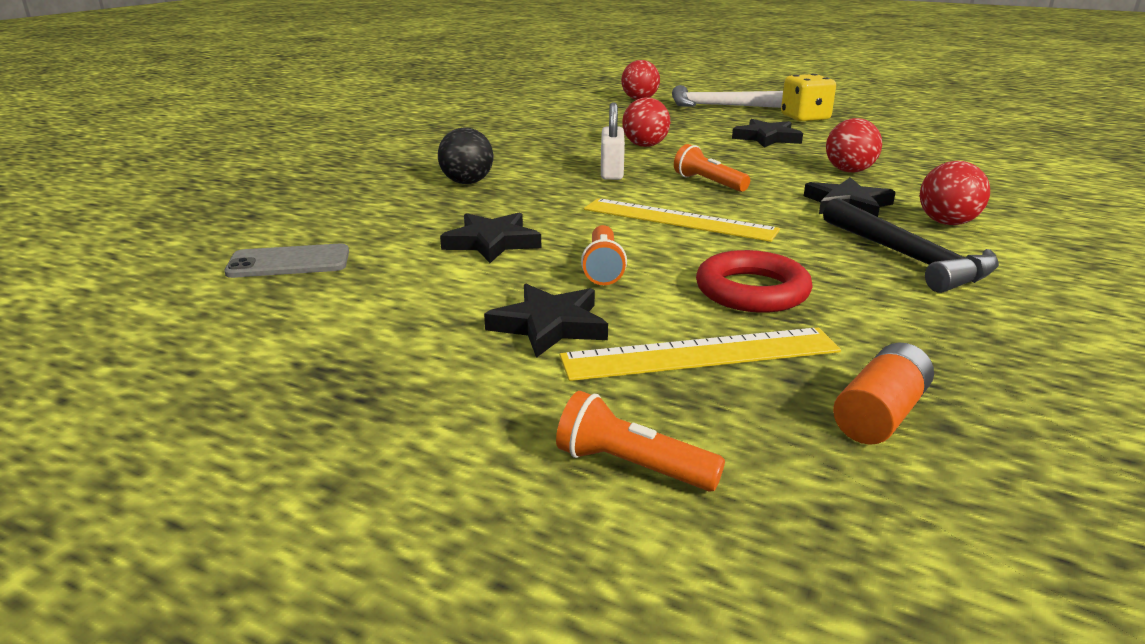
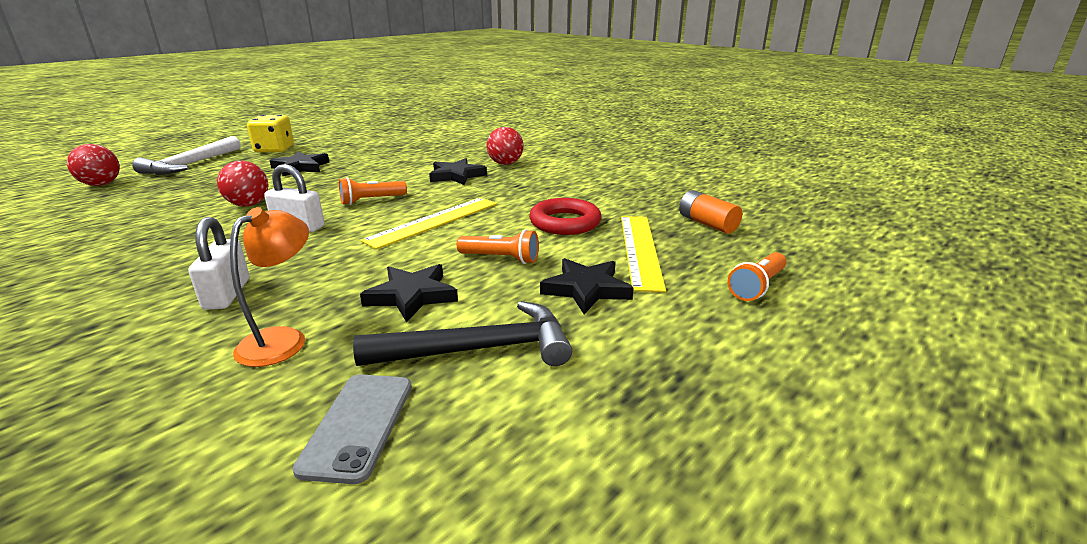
camera: 75 degrees left, 0 degrees up
black ball [438,127,493,184] -> white padlock [188,217,249,310]
black hammer [823,198,999,293] -> black hammer moved to [353,301,572,366]
red ball [826,118,882,173] -> none
none -> orange lamp [230,207,309,367]

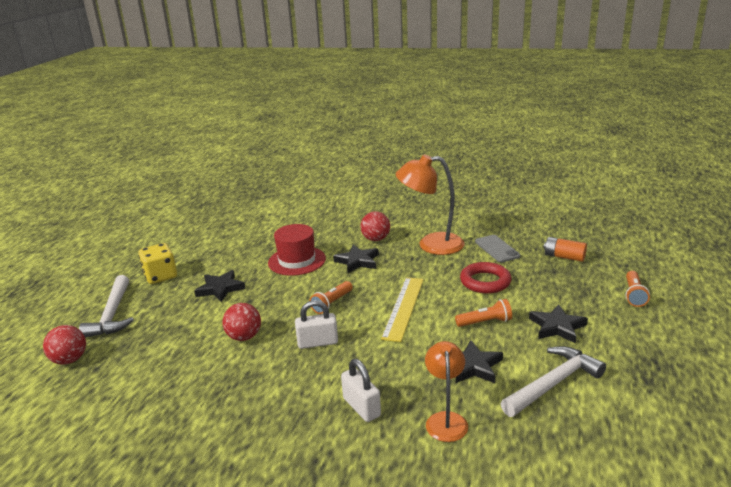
camera: 25 degrees left, 0 degrees up
grey phone [293,374,412,484] -> grey phone moved to [475,235,520,262]
black hammer [353,301,572,366] -> white hammer [500,346,606,417]
yellow ruler [621,216,666,292] -> none
none -> red hat [268,224,326,276]
none -> orange lamp [396,154,465,255]

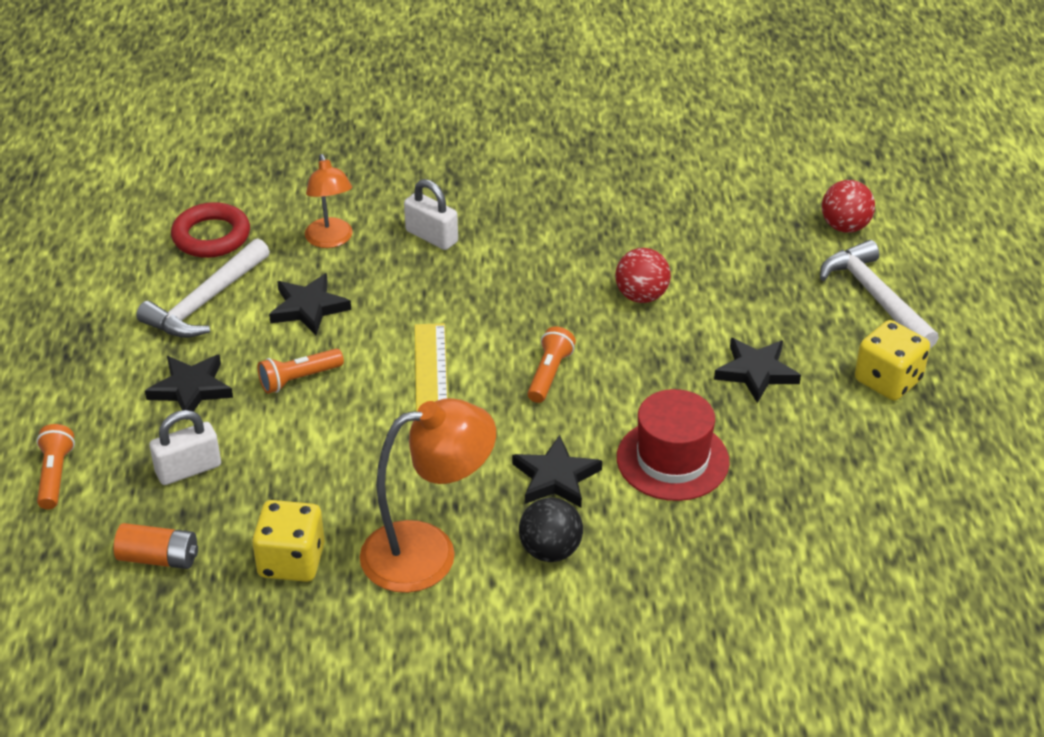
camera: 160 degrees right, 15 degrees up
white padlock [295,300,338,349] -> white padlock moved to [149,410,221,485]
red ball [361,211,390,241] -> black ball [519,497,583,562]
red ring [460,262,512,294] -> red ring moved to [171,202,250,258]
grey phone [475,235,520,262] -> yellow dice [252,500,325,582]

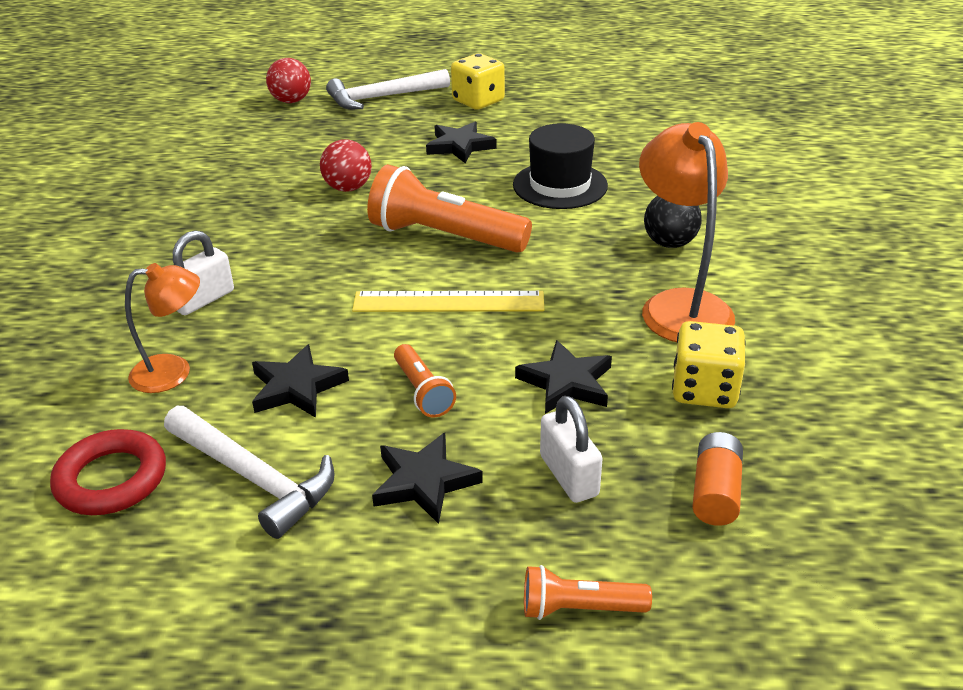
camera: 85 degrees left, 5 degrees down
black star [512,435,602,507] -> black star moved to [515,340,612,414]
orange flashlight [527,327,576,403] -> orange flashlight [367,164,532,253], size x1.98
red hat [617,389,729,501] -> black hat [513,123,608,209]

